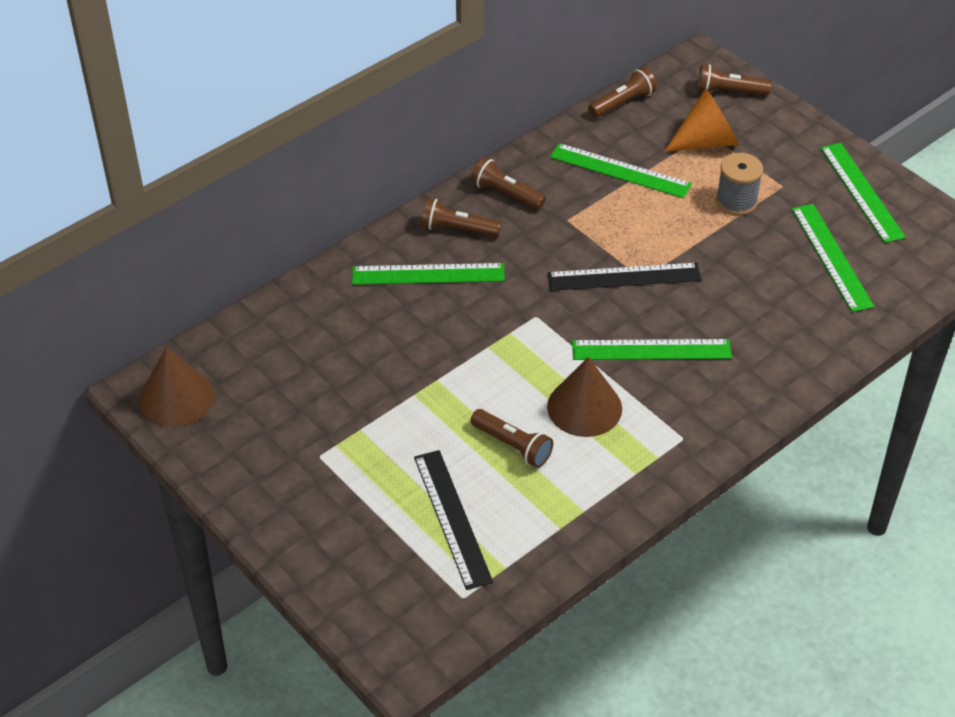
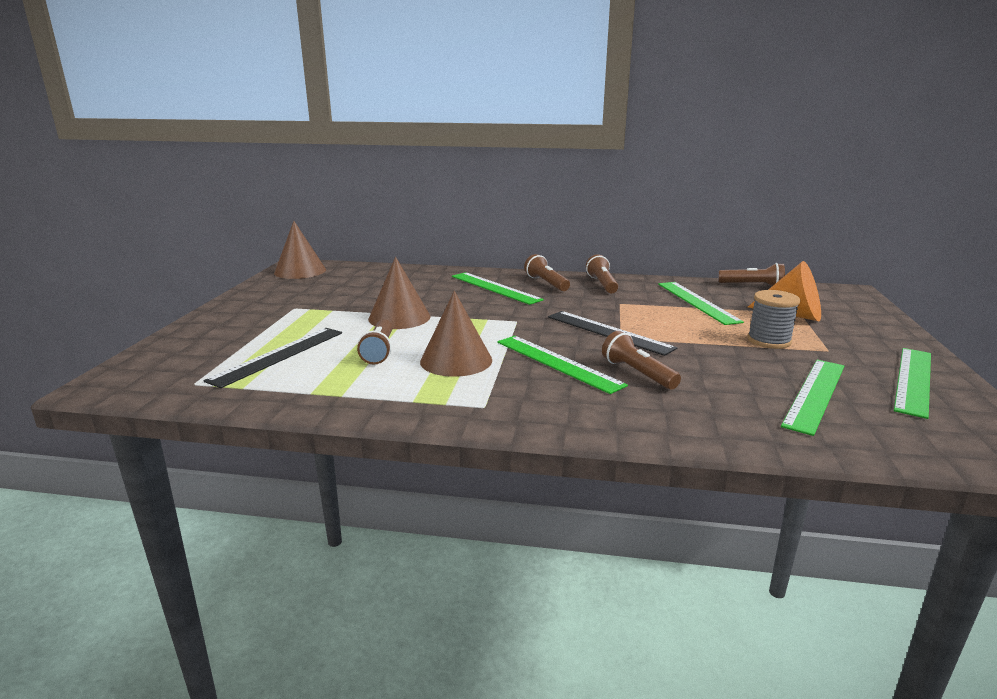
camera: 50 degrees right, 25 degrees down
brown flashlight [697,64,771,95] -> brown flashlight moved to [602,331,681,390]
none -> brown cone [368,257,430,329]

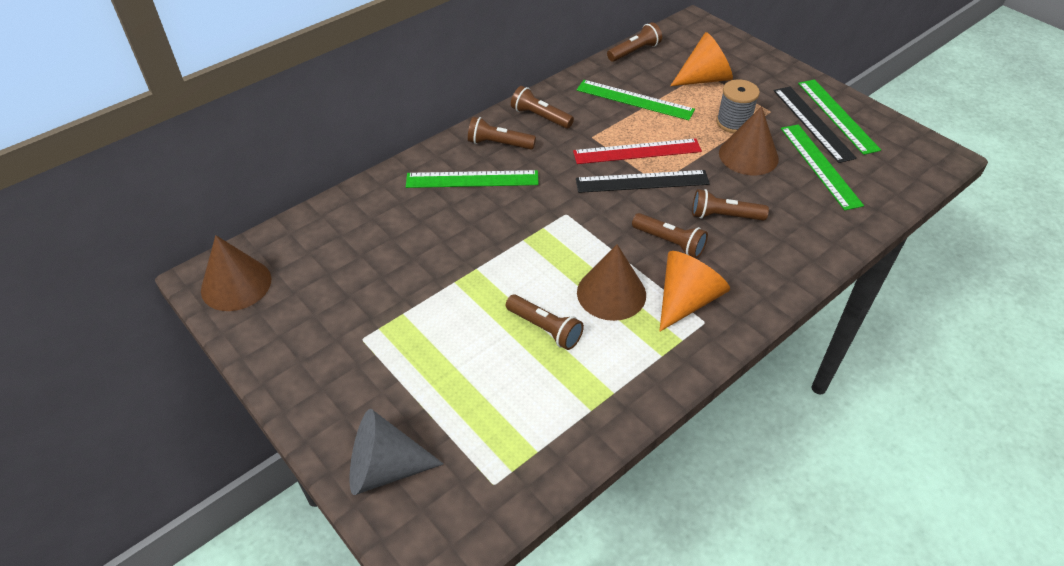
camera: 50 degrees left, 25 degrees up
black ruler [203,328,342,388] -> black ruler moved to [774,87,857,163]
brown cone [368,257,430,329] -> brown cone moved to [719,106,779,175]
green ruler [497,336,628,394] -> brown flashlight [632,213,708,258]
none -> grey cone [350,409,444,495]
none -> red ruler [573,138,702,164]
none -> orange cone [660,251,730,331]

